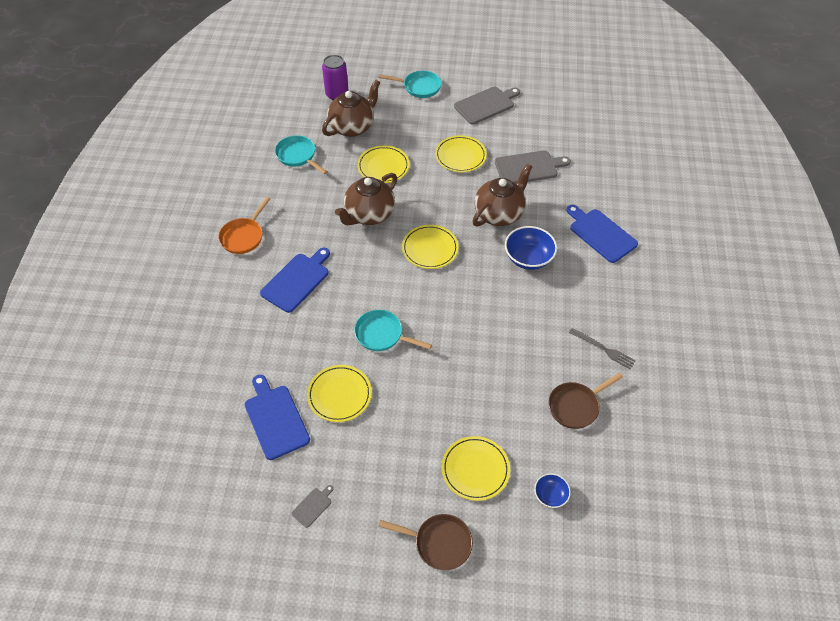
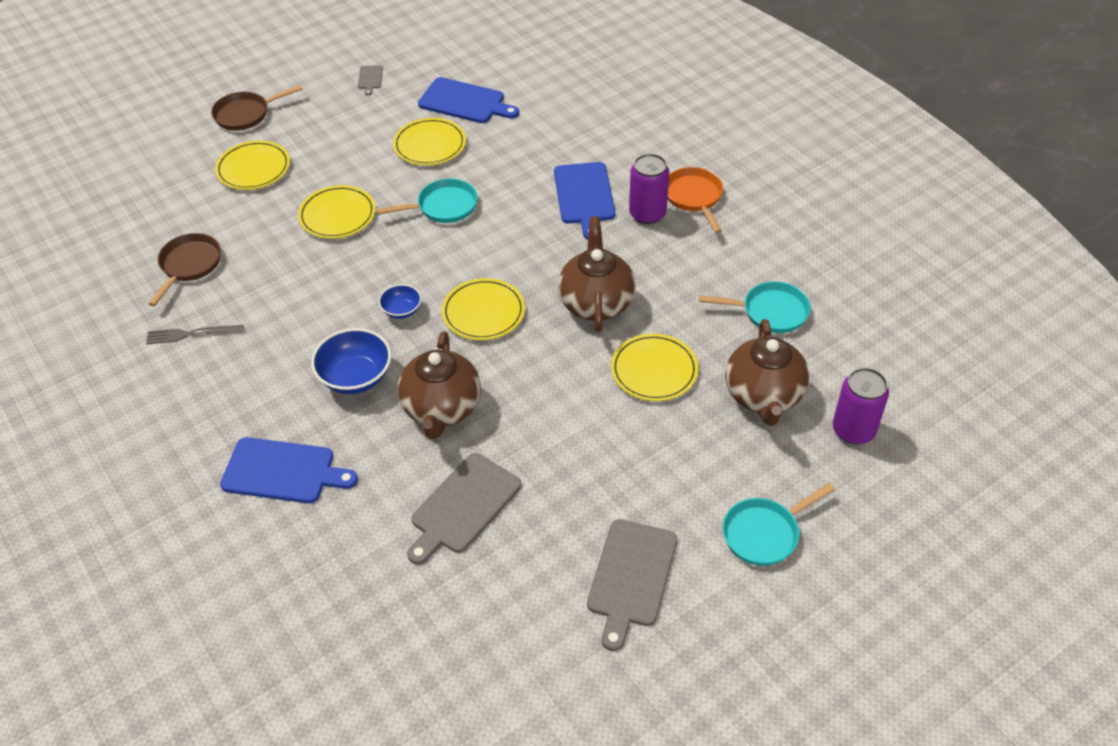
camera: 140 degrees right, 5 degrees down
yellow plate [435,135,487,172] -> yellow plate moved to [298,185,375,239]
blue bowl [534,473,571,508] -> blue bowl moved to [379,284,421,319]
none -> purple can [629,154,669,224]

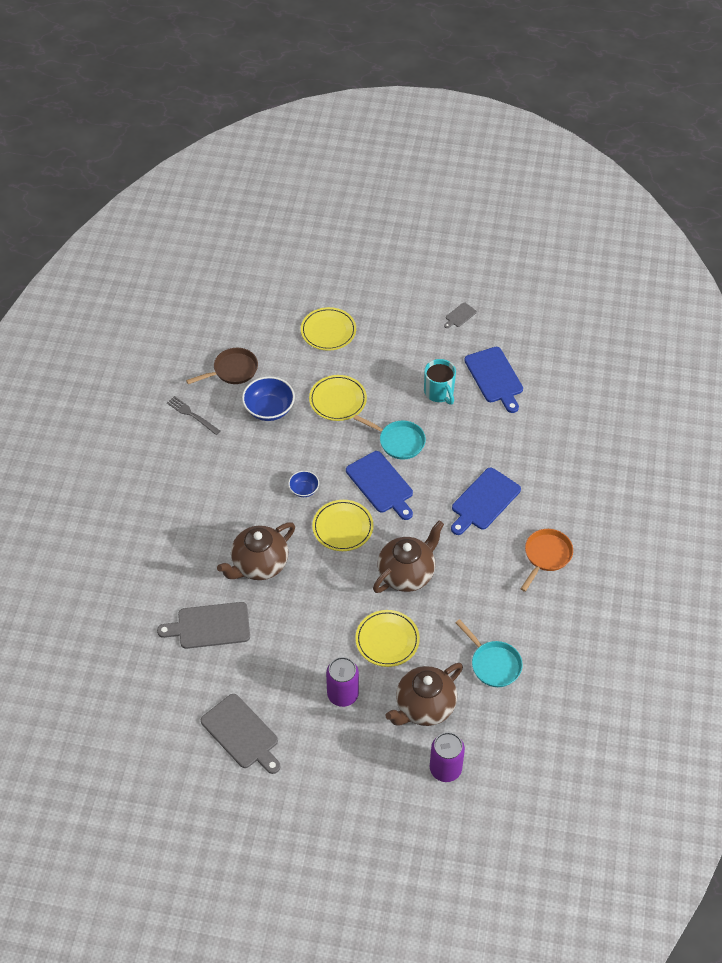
camera: 45 degrees right, 5 degrees up
brown pan [211,85,303,131] -> none
blue cutting board [220,437,358,503] -> blue cutting board moved to [346,451,413,520]
blue bowl [311,328,391,394] -> blue bowl moved to [242,376,295,421]
yellow plate [393,118,466,166] -> turquoise mug [424,359,456,405]
grey cutting board [587,519,677,651] -> grey cutting board turned 105 degrees counterclockwise [201,694,281,774]
purple can [629,154,669,224] -> purple can moved to [326,657,359,707]
turquoise pan [722,483,835,566] -> none

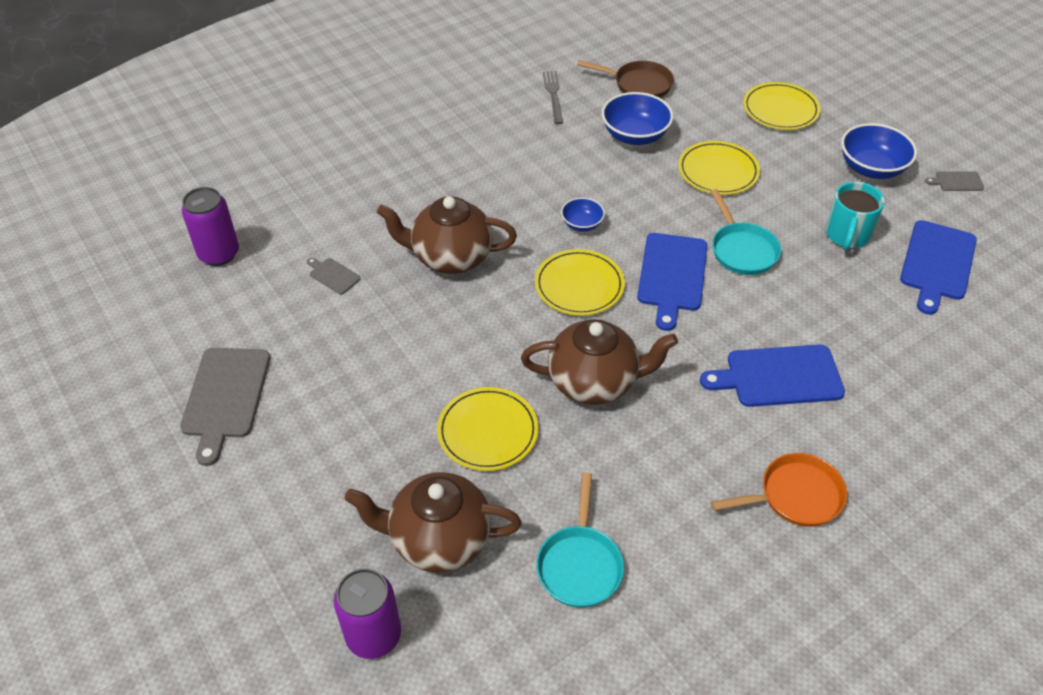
camera: 45 degrees right, 5 degrees down
grey cutting board [157,602,250,649] -> grey cutting board [307,258,361,294], size x0.47
purple can [326,657,359,707] -> purple can moved to [182,187,239,266]
none -> blue bowl [841,123,917,179]

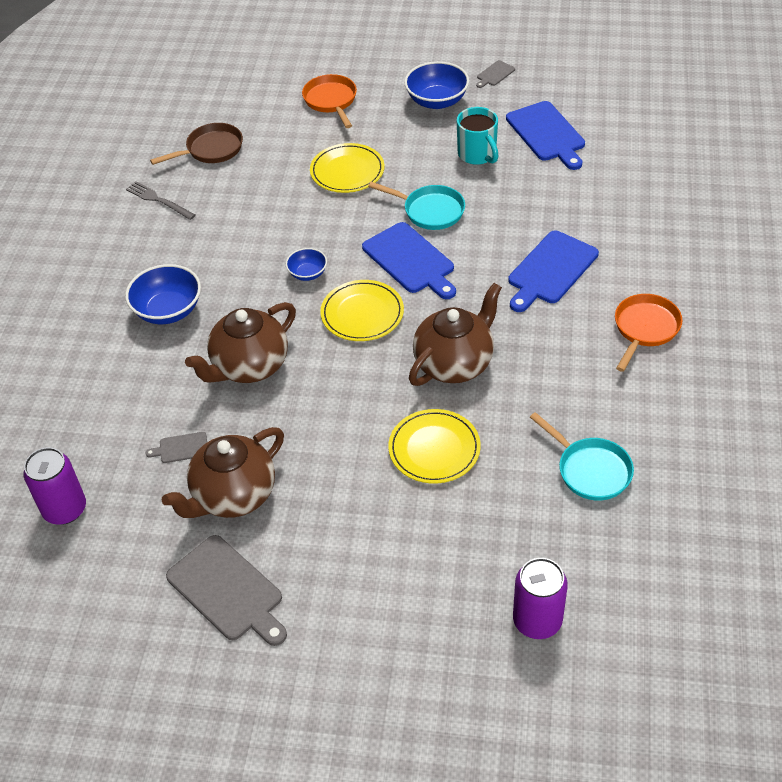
camera: 45 degrees left, 0 degrees up
brown teapot [344,472,522,572] -> brown teapot moved to [162,427,284,518]
blue bowl [602,92,673,145] -> blue bowl moved to [125,264,201,324]
yellow plate [743,82,821,130] -> orange pan [302,74,357,128]

